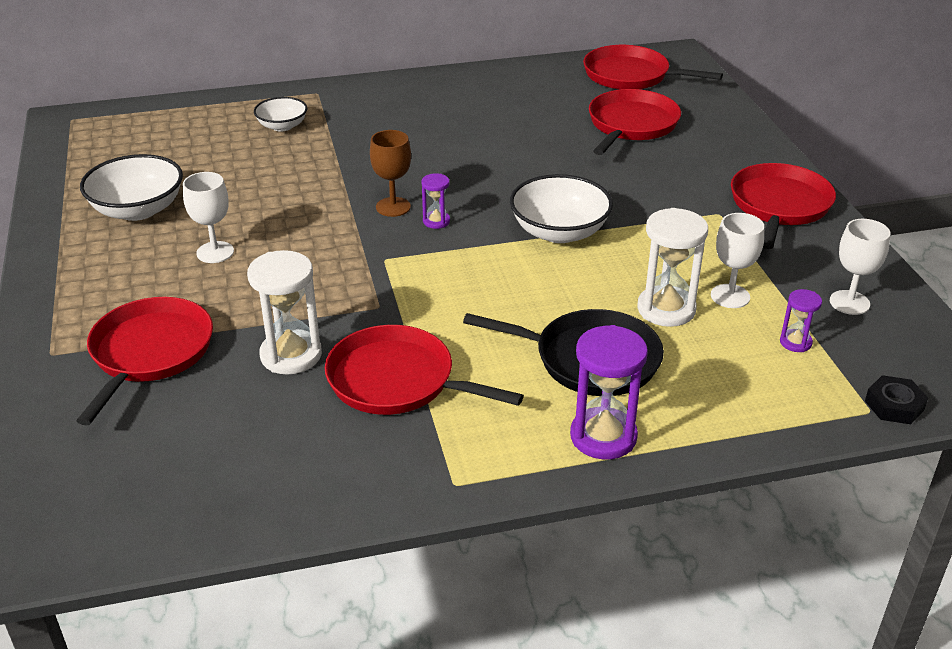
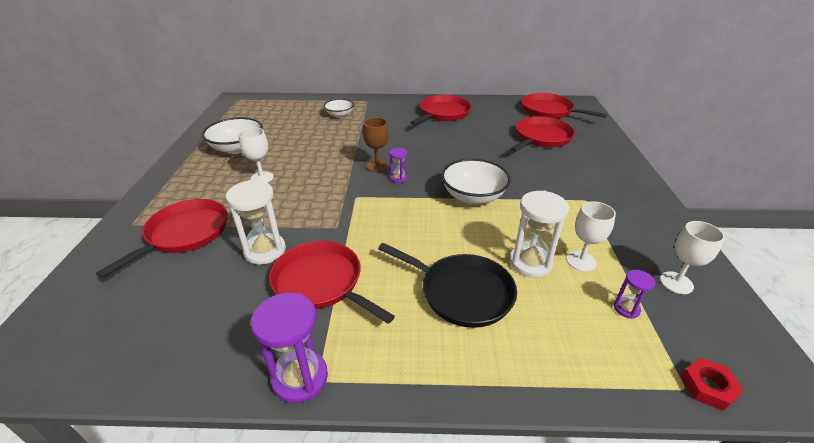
camera: 15 degrees right, 0 degrees up
purple hourglass [570,325,648,459] -> purple hourglass moved to [251,293,328,403]
red pan [731,163,836,249] -> red pan moved to [410,95,472,125]
black nut [865,375,928,424] -> red nut [681,357,744,411]

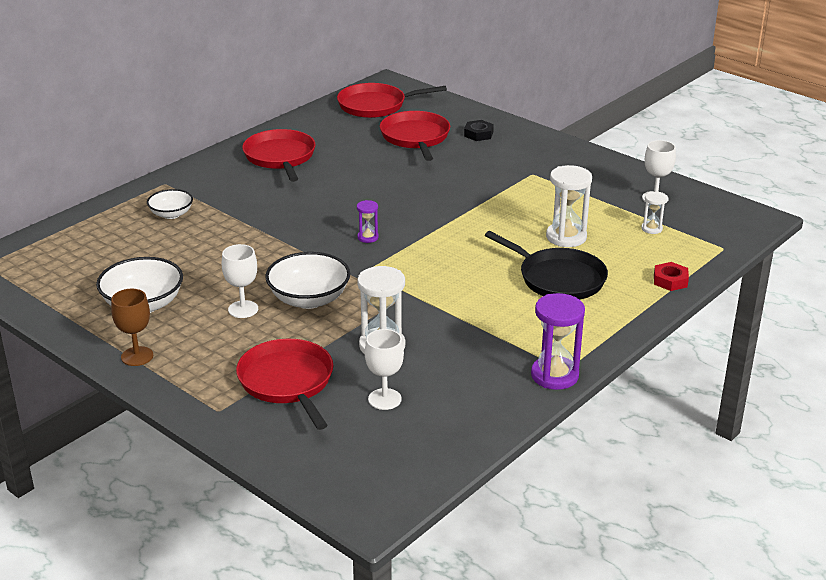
camera: 50 degrees left, 5 degrees down
red pan [269,241,395,324] -> none
brown goblet [363,118,389,172] -> brown goblet moved to [111,289,153,366]
black pan [378,243,517,328] -> black pan turned 60 degrees clockwise [485,231,608,300]
white bowl [441,159,511,204] -> white bowl moved to [265,252,350,309]
white goblet [566,201,616,272] -> white goblet moved to [365,329,404,410]
purple hourglass [614,270,655,319] -> white hourglass [641,192,667,234]
red nut [681,357,744,411] -> red nut moved to [654,262,689,291]
none -> black nut [464,120,494,141]

